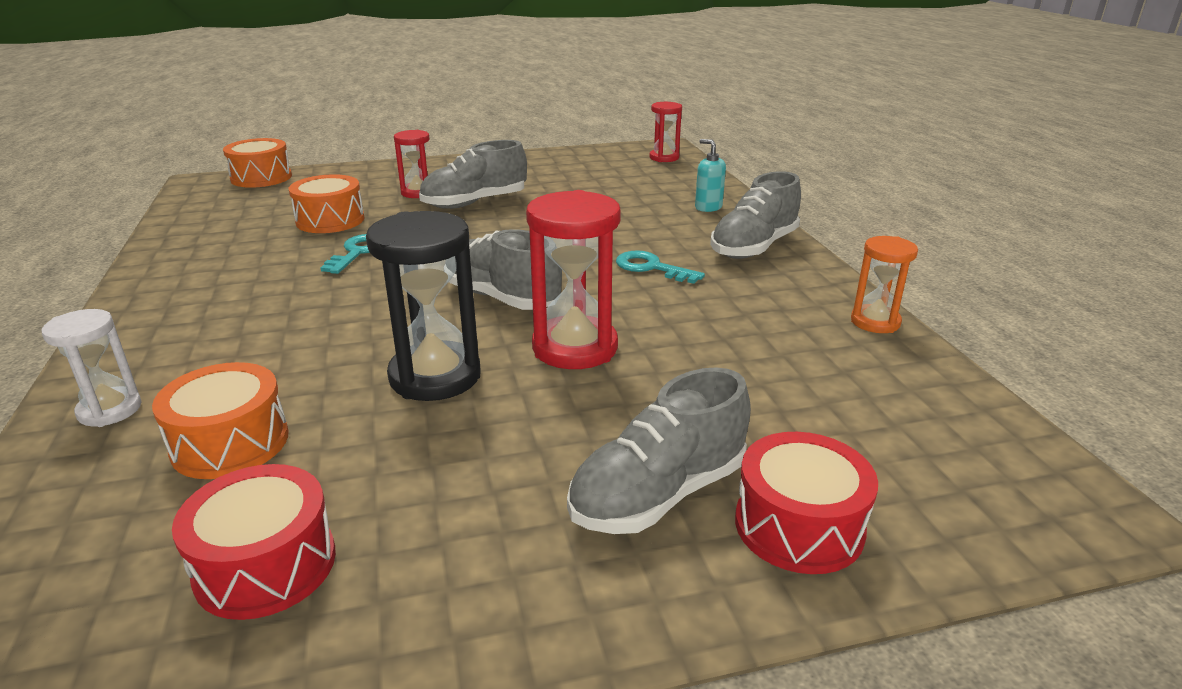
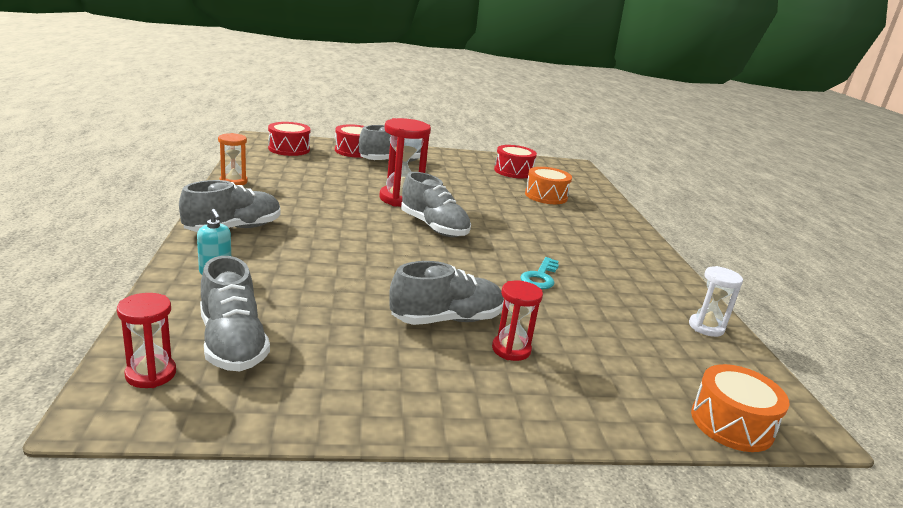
camera: 175 degrees left, 5 degrees down
white hourglass [42,309,142,427] -> white hourglass moved to [689,266,743,337]
orange drum [289,174,365,233] -> none
black hourglass [366,211,480,401] -> none
turquoise key [616,250,705,284] -> none
none -> grey shoe [200,256,270,371]
none -> red drum [268,122,311,156]

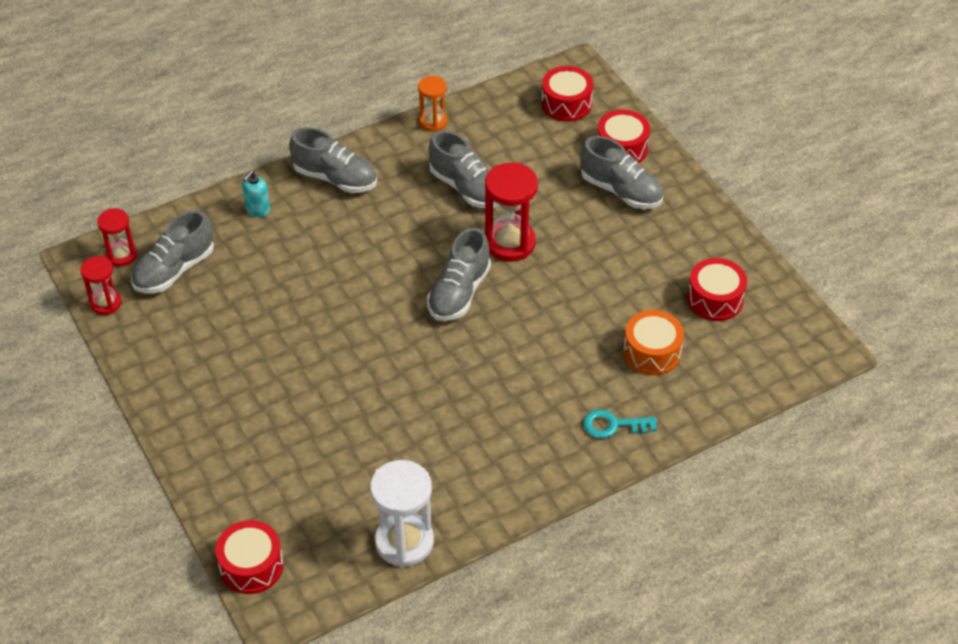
camera: 70 degrees right, 25 degrees up
grey shoe [389,261,504,325] -> grey shoe moved to [429,131,497,208]
red hourglass [492,280,543,361] -> red hourglass moved to [80,256,122,315]
turquoise key [520,257,559,289] -> turquoise key moved to [583,409,657,438]
white hourglass [689,266,743,337] -> white hourglass [370,460,434,567], size x1.69
orange drum [691,364,790,452] -> red drum [215,520,284,594]

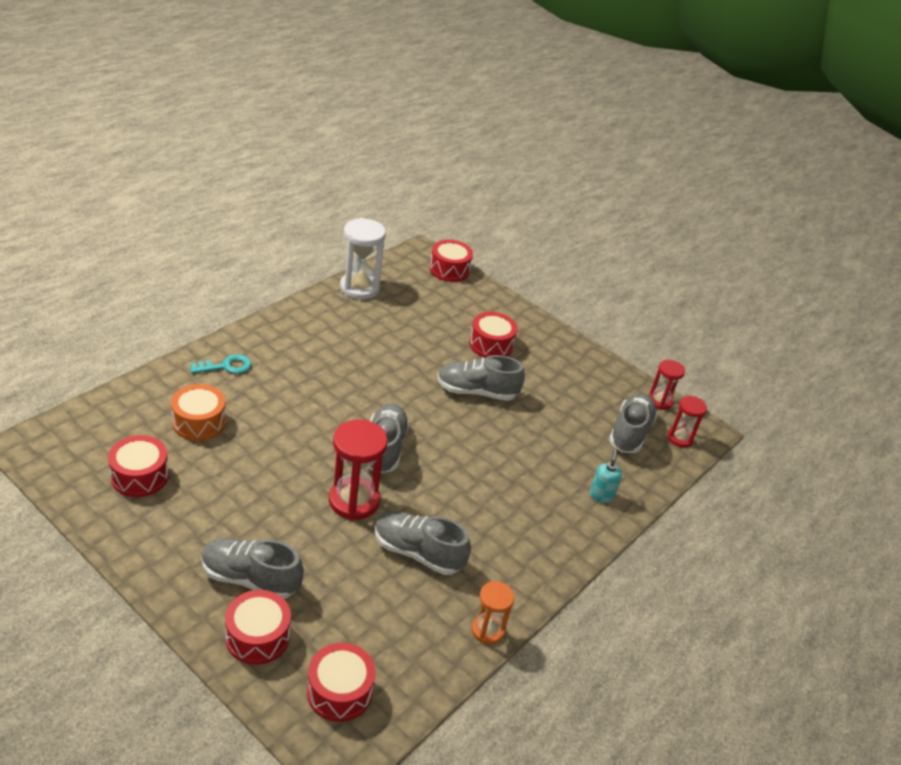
camera: 155 degrees right, 10 degrees down
grey shoe [289,127,377,193] -> grey shoe moved to [437,355,525,401]
none -> red drum [469,312,518,358]

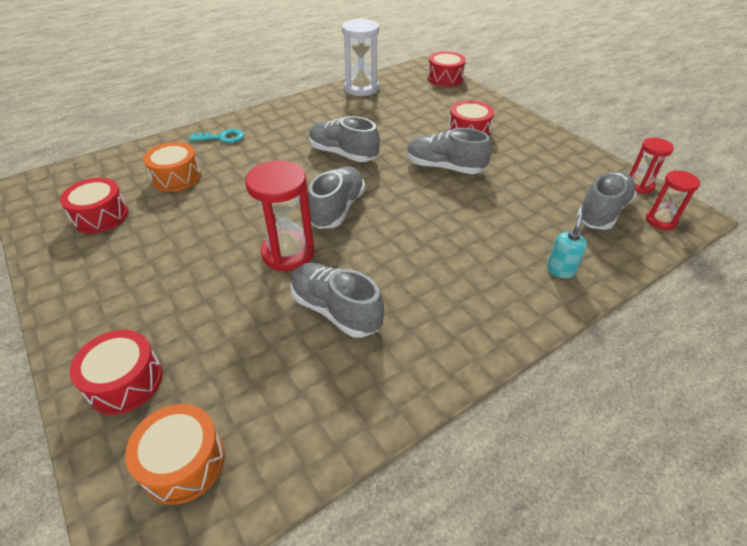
camera: 20 degrees right, 5 degrees up
grey shoe [201,538,304,599] -> grey shoe moved to [309,116,380,162]
red drum [307,643,375,722] -> orange drum [125,404,225,505]
orange hourglass [472,581,515,644] -> none

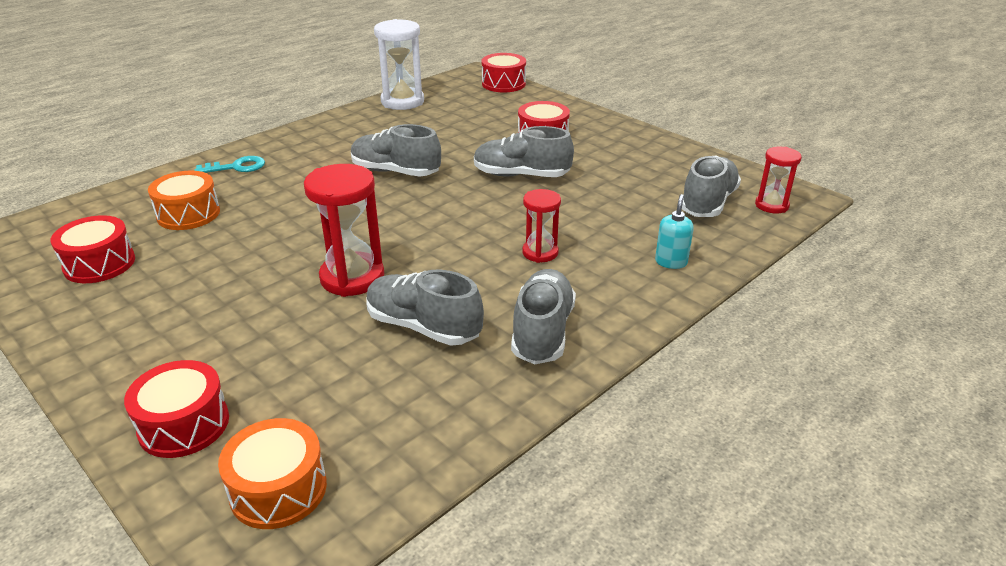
camera: 10 degrees left, 10 degrees down
grey shoe [308,166,365,229] -> grey shoe moved to [511,269,576,364]
red hourglass [630,138,674,193] -> red hourglass moved to [522,189,561,263]

